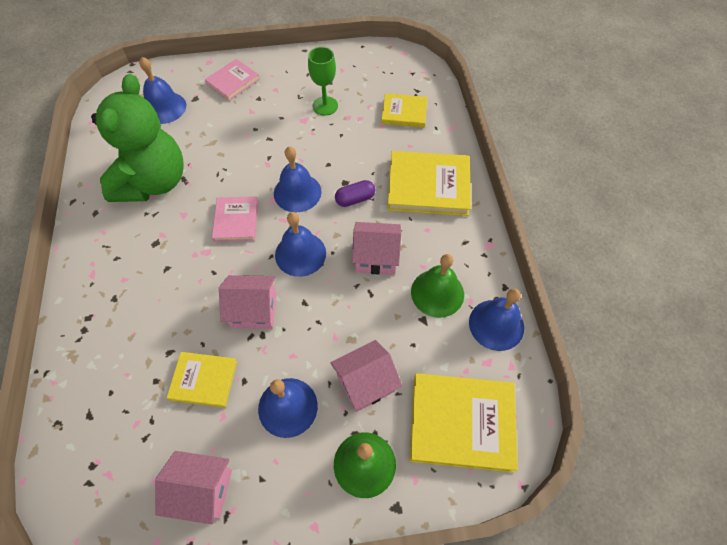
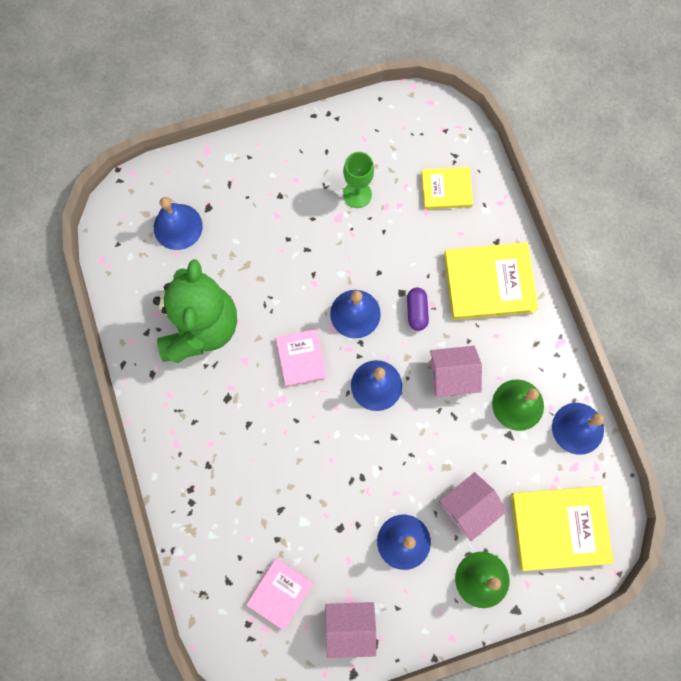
camera: 10 degrees left, 15 degrees up
yellow book [167,352,237,408] -> none
pink book [205,59,260,101] -> pink book moved to [246,558,314,631]
pink house [219,275,276,329] -> none
purple capsule [335,180,375,207] -> purple capsule turned 60 degrees counterclockwise [407,288,429,331]

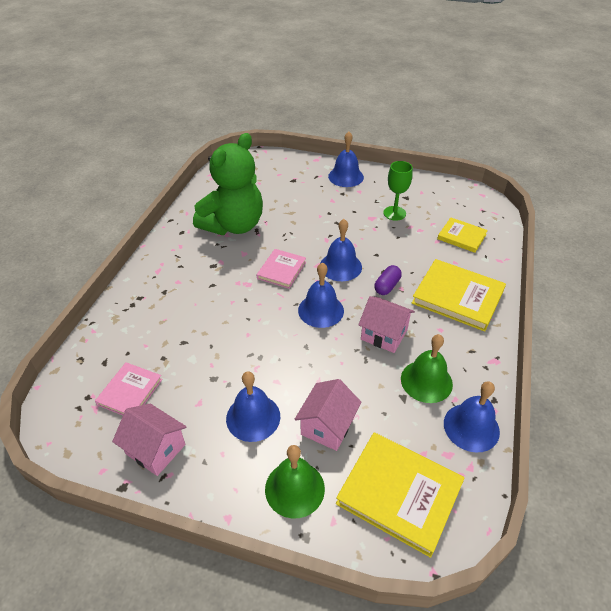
camera: 35 degrees right, 30 degrees down
blue bell [154,197,203,250] -> blue bell moved to [328,131,364,187]
pink book [246,558,314,631] -> pink book turned 45 degrees counterclockwise [95,362,163,415]
pink house [439,472,507,541] -> pink house turned 60 degrees counterclockwise [295,379,362,451]

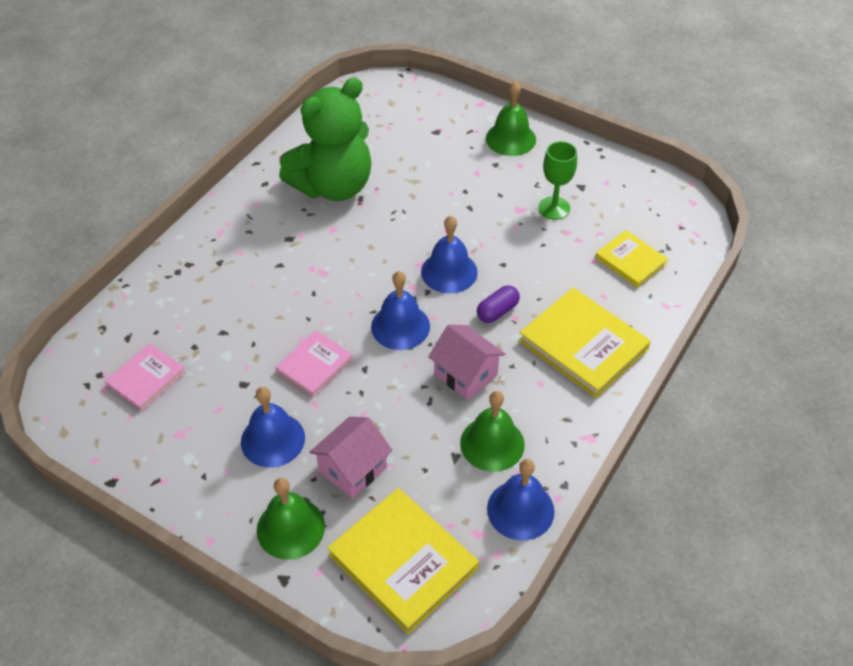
camera: 15 degrees right, 5 degrees up
pink house [112,404,186,476] -> none
pink book [257,249,306,289] -> pink book moved to [276,330,353,398]
blue bell [328,131,364,187] -> green bell [486,81,536,156]

